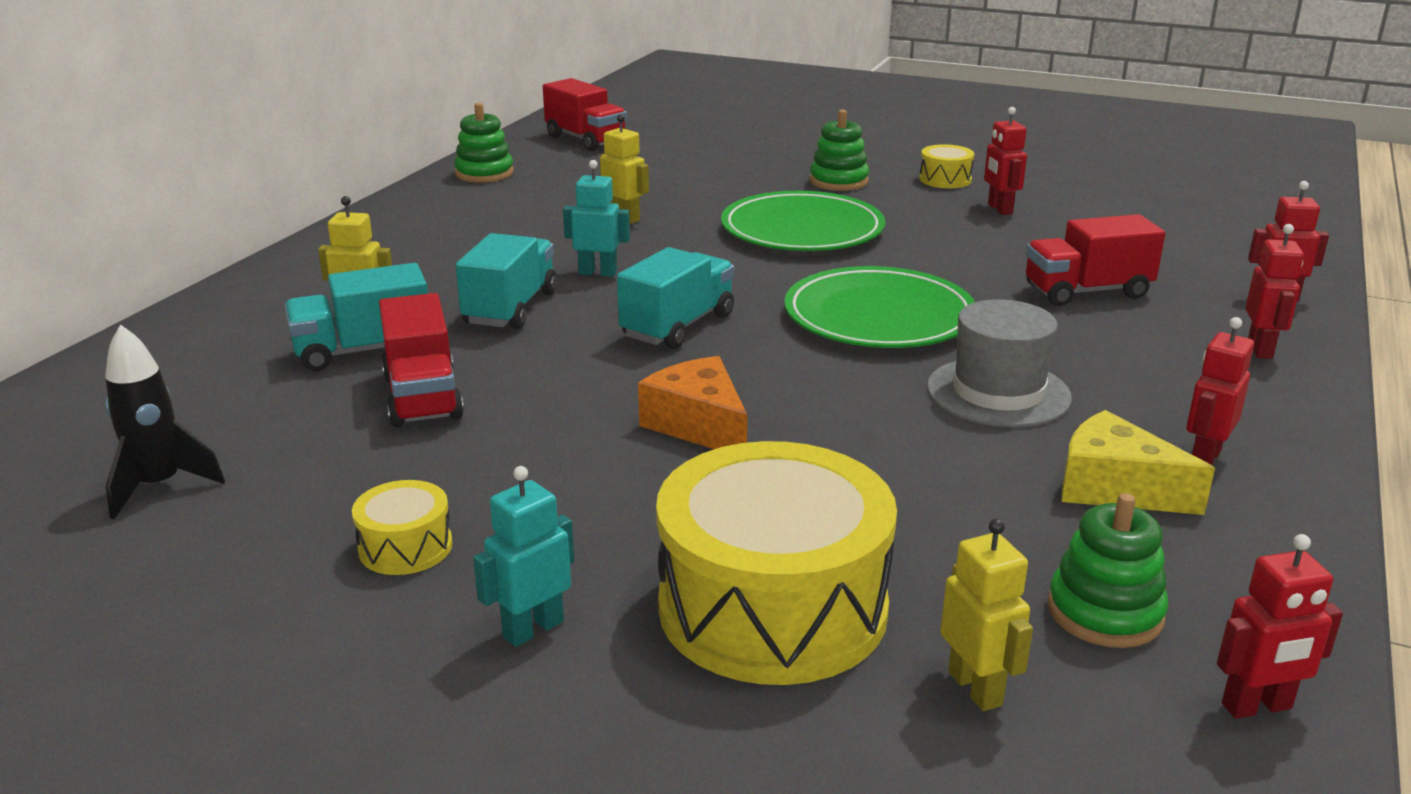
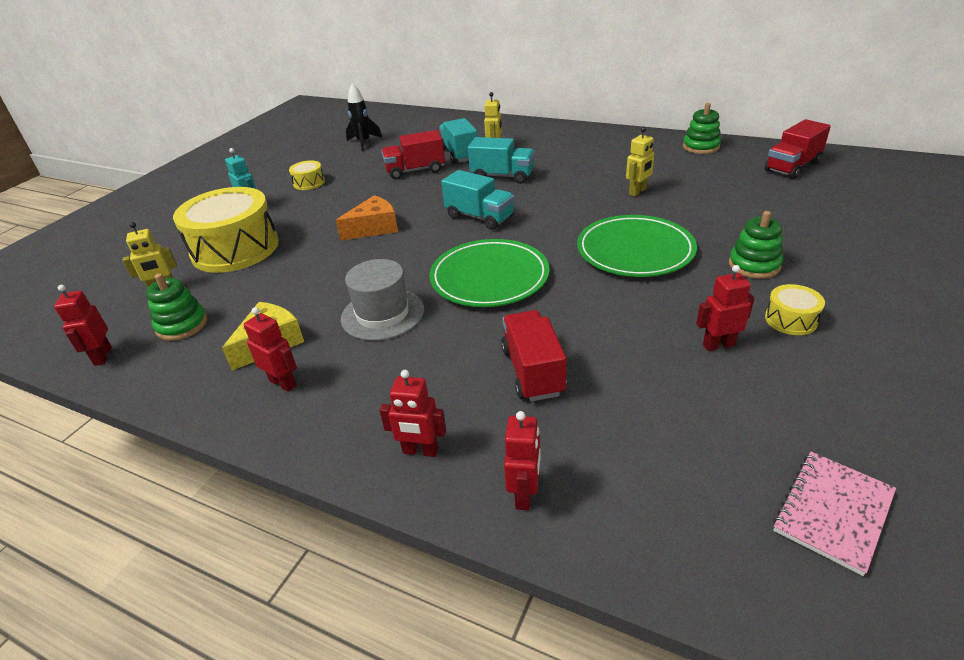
camera: 95 degrees right, 10 degrees up
turquoise robot [563,160,630,277] -> none
none -> pink notebook [773,452,896,576]

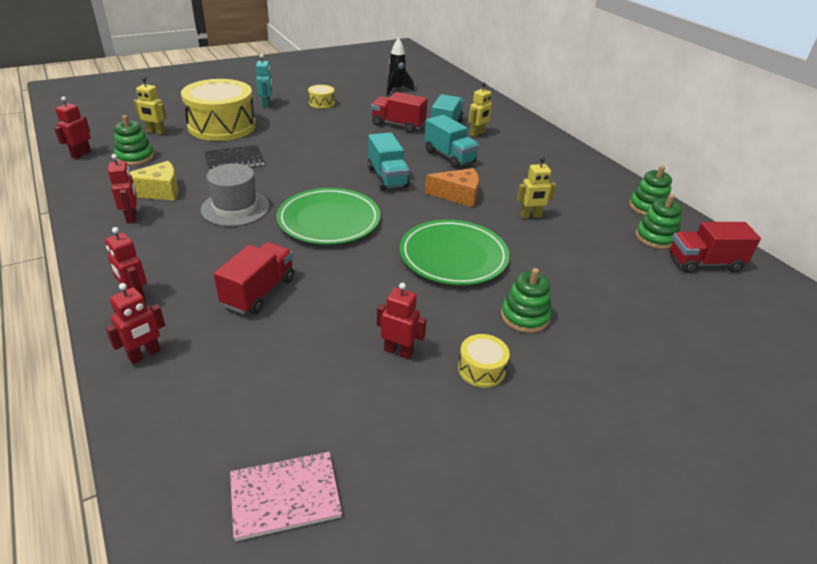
camera: 30 degrees right, 0 degrees up
orange cheese [336,195,398,241] -> orange cheese moved to [425,168,479,207]
none -> black notebook [204,145,265,171]
none -> green stacking toy [635,194,682,249]

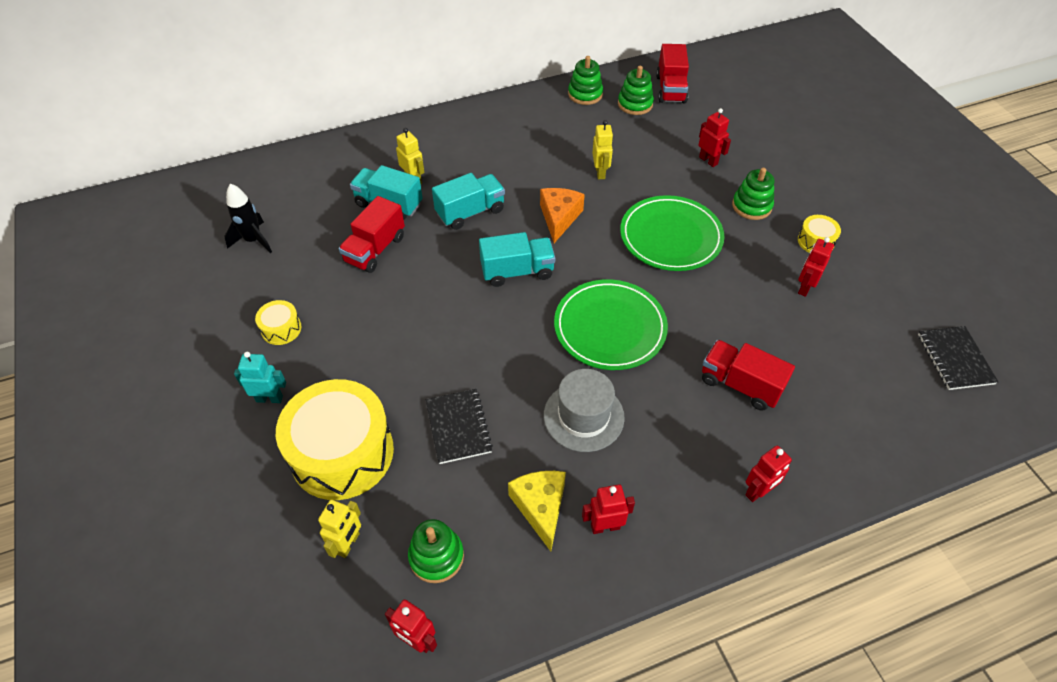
camera: 80 degrees left, 15 degrees up
red robot [106,283,165,364] -> red robot moved to [698,108,731,167]
pink notebook [230,451,342,541] -> black notebook [918,326,998,390]

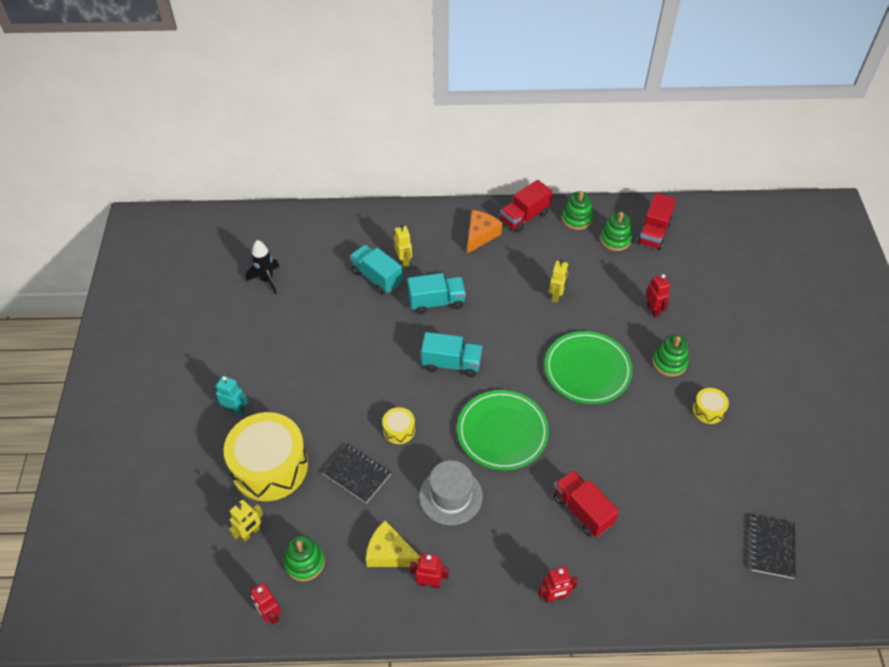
camera: 20 degrees right, 0 degrees up
yellow drum [255,300,302,345] -> yellow drum moved to [382,407,415,444]
red truck [338,196,405,273] -> red truck moved to [500,180,552,233]
black notebook [426,389,493,464] -> black notebook turned 60 degrees counterclockwise [322,444,391,503]
yellow cheese [508,471,566,551] -> yellow cheese turned 75 degrees counterclockwise [366,520,420,567]
orange cheese [540,188,585,243] -> orange cheese moved to [467,210,502,254]
red robot [798,237,834,297] -> none

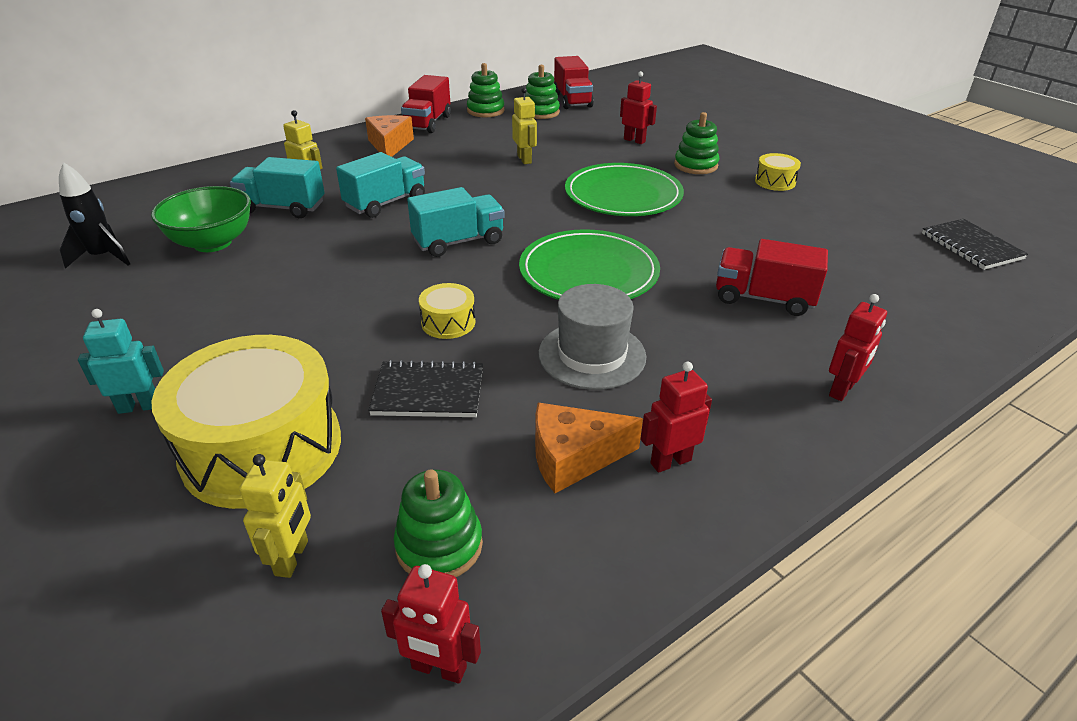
camera: 35 degrees left, 15 degrees down
yellow cheese [366,520,420,567] -> orange cheese [535,403,643,493]
none -> green bowl [151,186,251,252]

